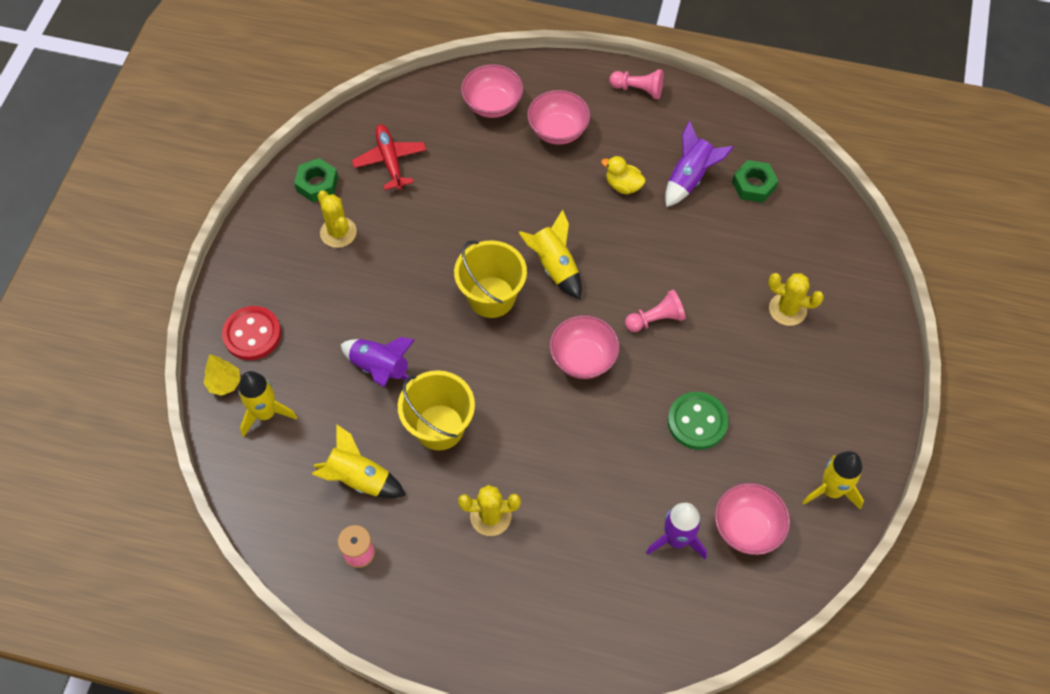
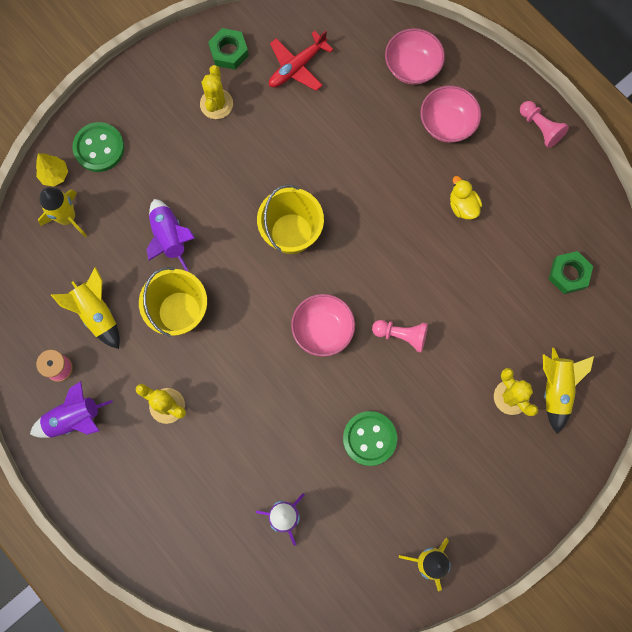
camera: 35 degrees right, 15 degrees up
red button [222,306,281,360] -> green button [72,122,124,172]
red plane [352,124,426,190] -> red plane turned 150 degrees counterclockwise [269,30,334,91]
yellow rocket [518,210,582,299] -> yellow rocket moved to [543,348,594,434]
purple rocket [665,121,734,207] -> purple rocket moved to [30,381,113,438]
pink bowl [715,483,790,555] -> none

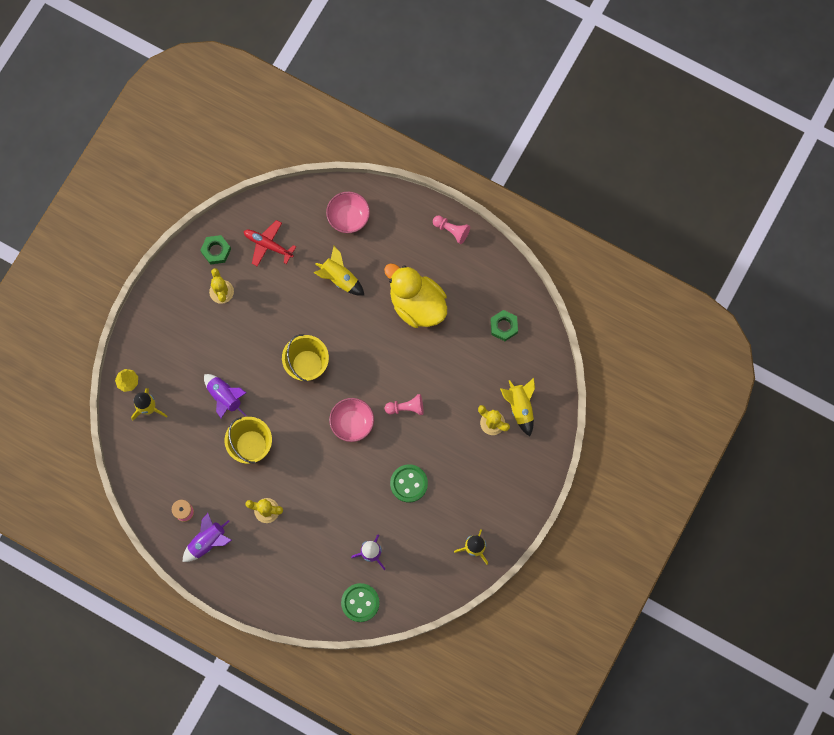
camera: 20 degrees left, 0 degrees up
yellow rocket [51,267,120,349] -> yellow rocket moved to [313,246,364,296]
green button [72,122,124,172] -> green button moved to [341,583,380,622]
red plane [269,30,334,91] -> red plane turned 90 degrees clockwise [244,220,296,267]
pink bowl [420,86,481,143] -> none
yellow duck [450,176,482,220] -> yellow duck [384,263,447,328], size x2.34

